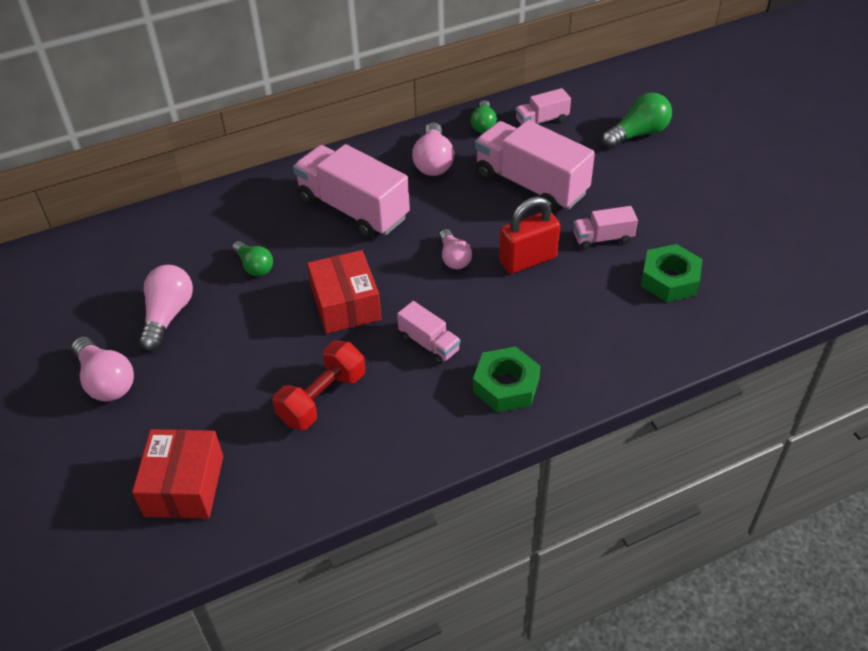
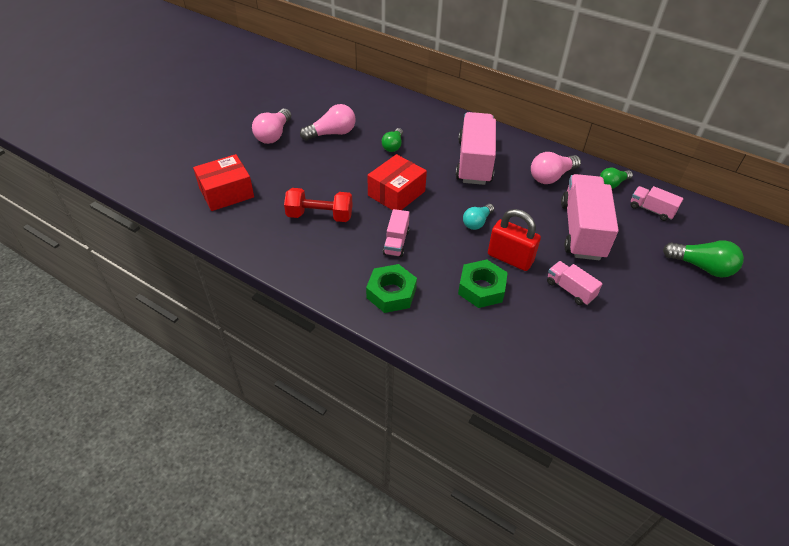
camera: 55 degrees right, 0 degrees up
pink light bulb [439,229,472,269] -> turquoise light bulb [463,204,494,230]
green nut [641,244,703,302] -> green nut moved to [458,260,508,308]

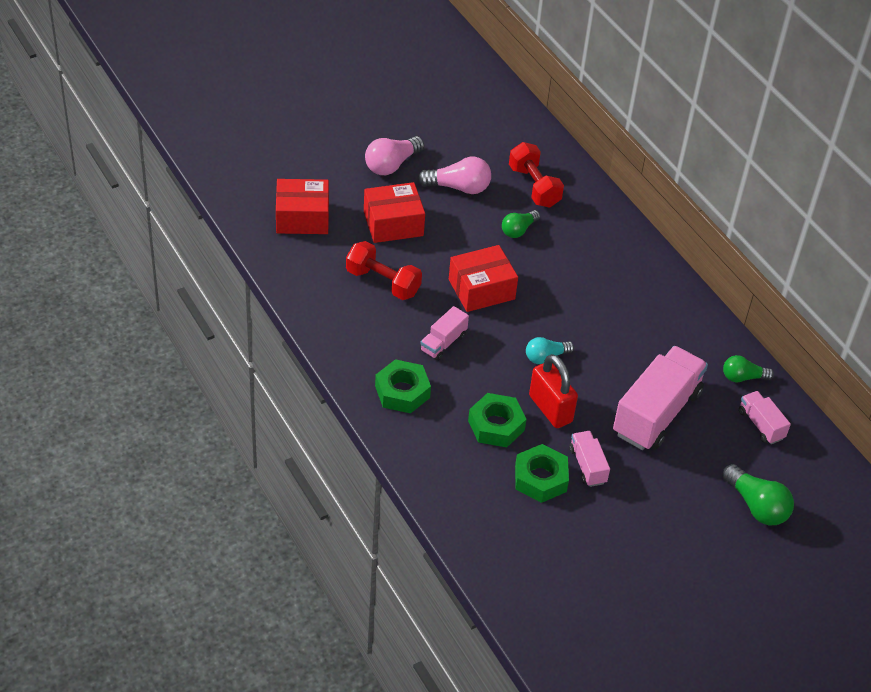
camera: 25 degrees right, 0 degrees up
pink truck [456,112,496,185] -> none
pink light bulb [531,152,581,184] -> none
none -> red box [364,182,425,243]
none -> red dumbbell [509,142,564,208]
none -> green nut [515,444,569,503]

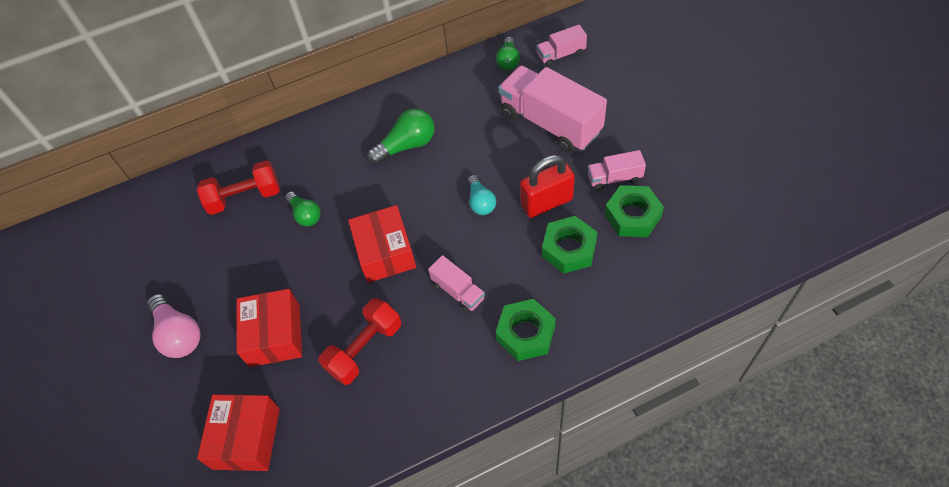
camera: 75 degrees left, 10 degrees up
pink light bulb [418,157,491,194] -> none
green light bulb [722,464,794,525] -> green light bulb moved to [367,109,435,165]

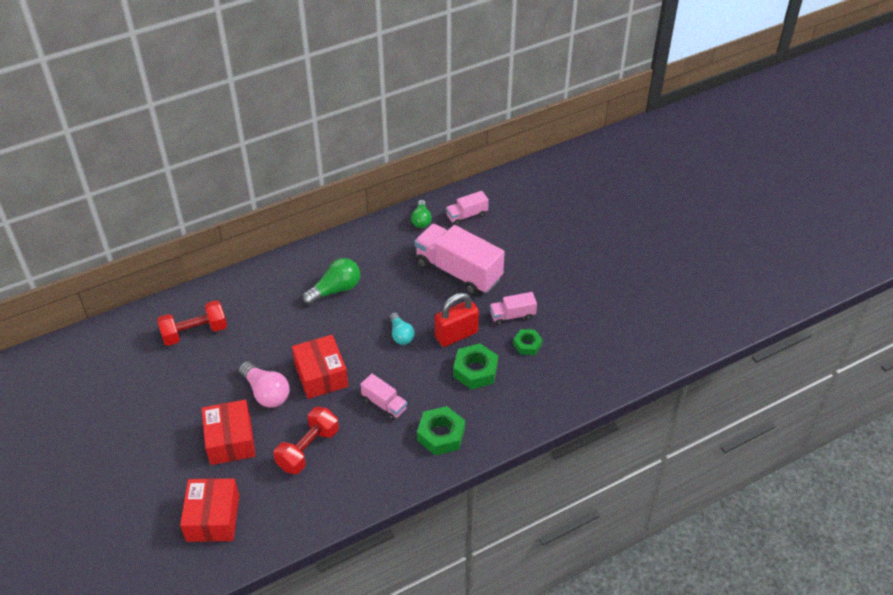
camera: 10 degrees left, 10 degrees down
pink light bulb [147,294,200,358] -> pink light bulb moved to [239,361,290,408]
green light bulb [285,191,321,226] -> none
green nut [605,185,664,237] -> green nut [513,329,543,355], size x0.62

